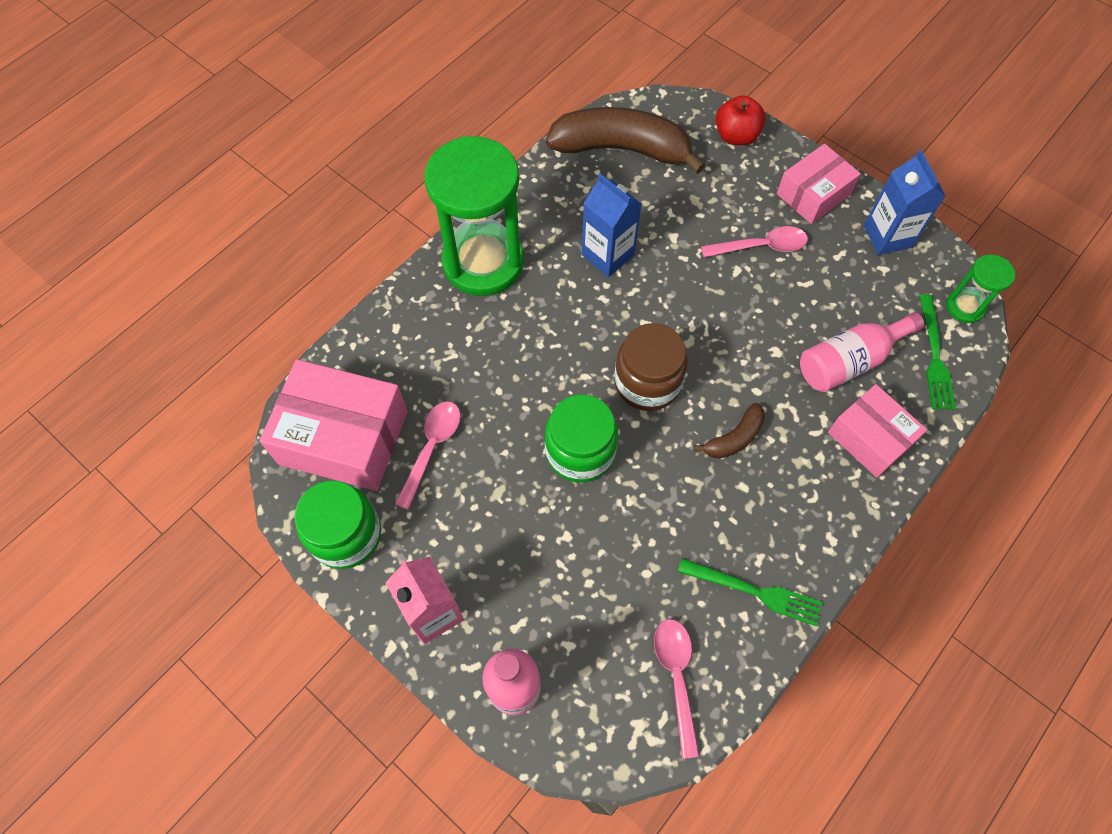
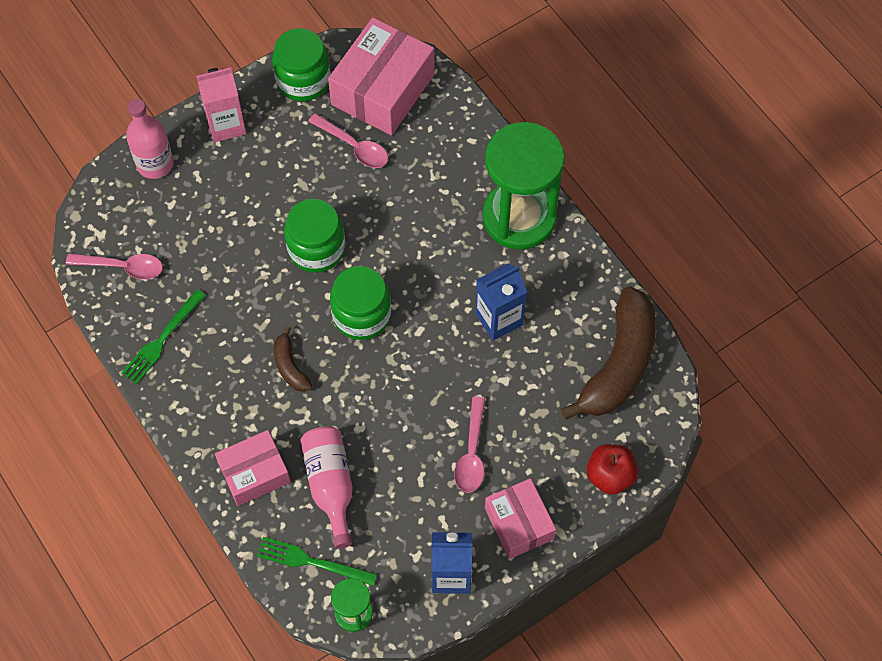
camera: 105 degrees right, 0 degrees up
brown jar [614,323,688,411] -> green jar [330,266,391,340]

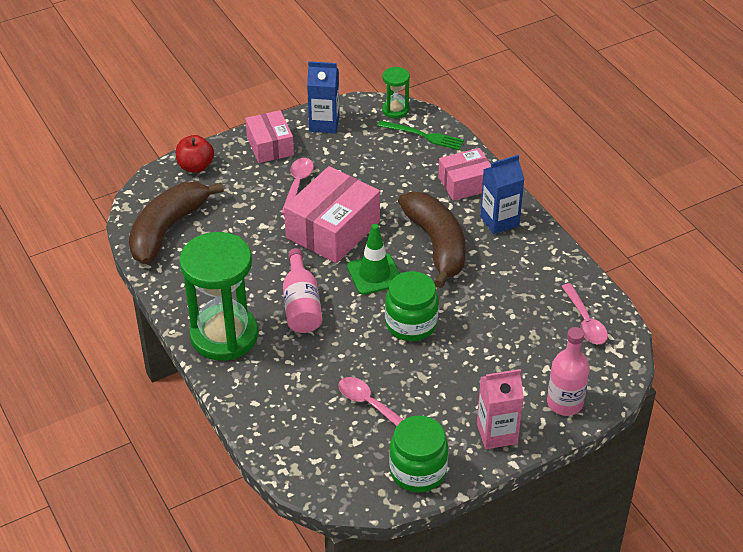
camera: 175 degrees left, 20 degrees down
pink spoon [66,253,163,280] -> pink spoon turned 120 degrees counterclockwise [561,283,608,344]
green fork [122,289,206,384] -> none
brown banana [274,326,313,392] -> brown banana [398,192,466,288], size x2.17
pink bottle [300,426,353,548] -> pink bottle moved to [283,248,322,333]
pink box [328,17,434,135] -> pink box moved to [284,166,380,264]
green jar [330,266,391,340] -> green traffic cone [347,224,400,295]
blue carton [475,263,527,341] -> blue carton moved to [480,155,524,234]

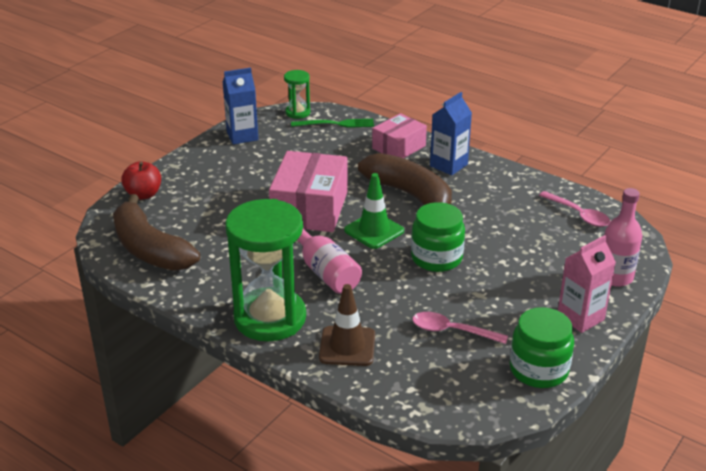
camera: 25 degrees left, 10 degrees down
brown banana [129,182,224,264] -> brown banana turned 45 degrees counterclockwise [113,194,200,271]
pink box [245,110,294,163] -> none
pink spoon [281,158,314,215] -> none
none -> brown traffic cone [319,284,375,366]

